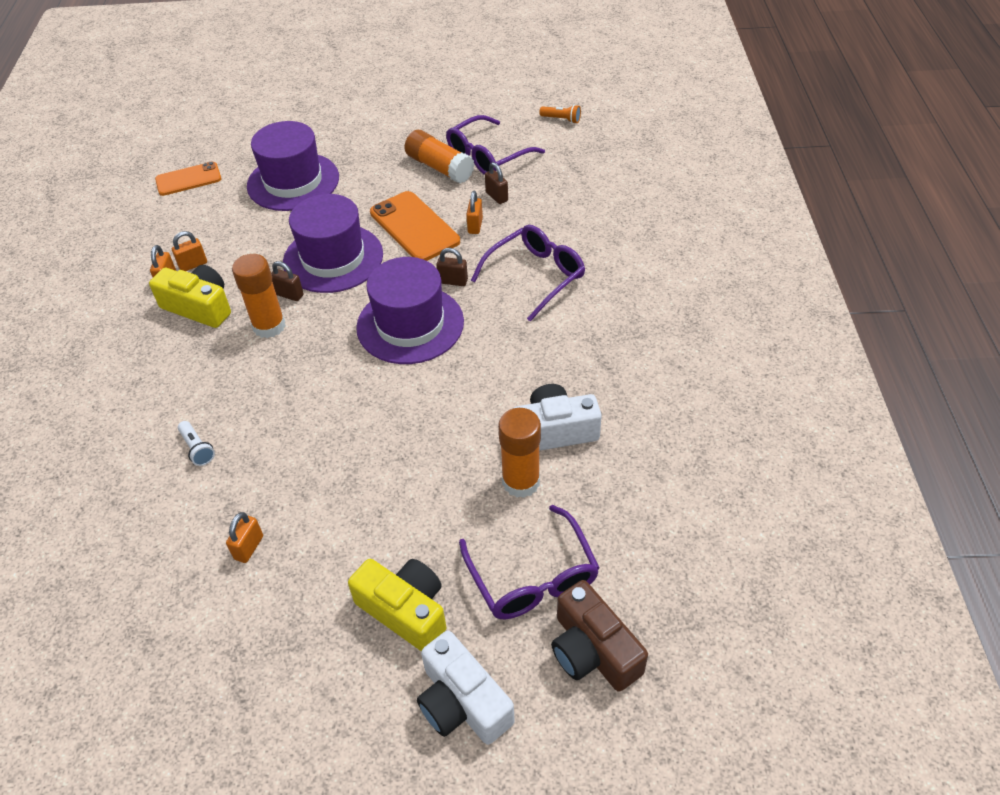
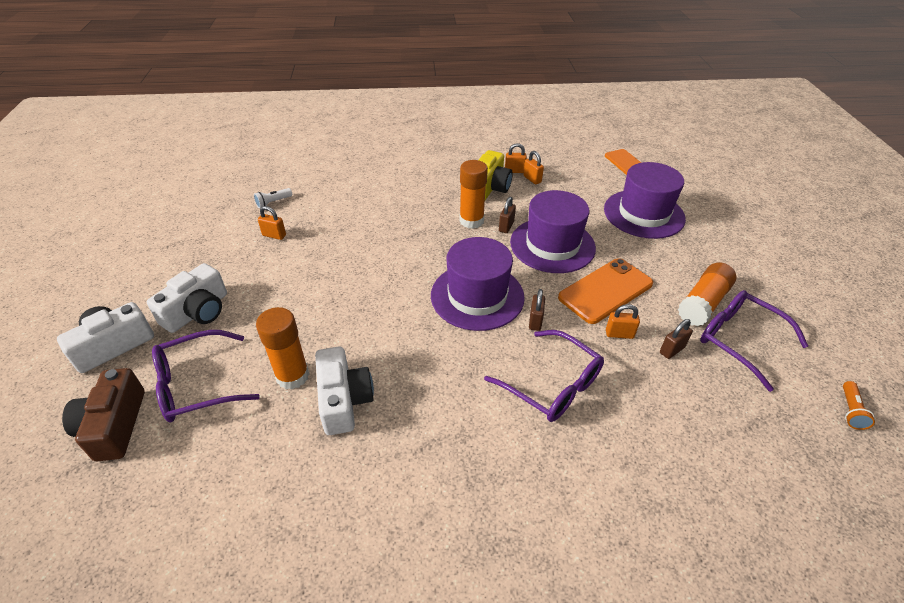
camera: 85 degrees right, 5 degrees down
white flashlight [178,421,215,466] -> white flashlight moved to [254,188,292,208]
yellow camera [348,559,446,651] -> white camera [147,263,227,333]
brown camera [551,580,648,692] -> brown camera turned 60 degrees counterclockwise [62,368,145,462]

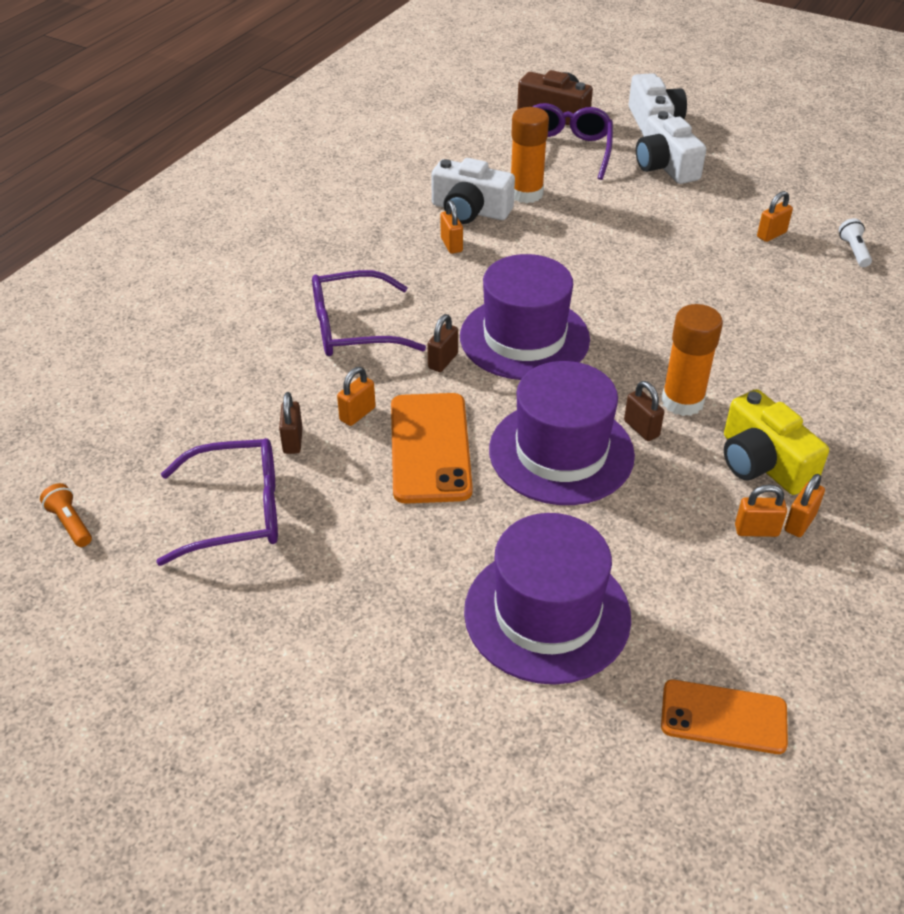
camera: 125 degrees right, 0 degrees up
brown padlock [529,289,545,331] -> brown padlock turned 75 degrees clockwise [427,314,458,372]
orange glue stick [678,263,737,326] -> none
none -> orange padlock [441,200,463,254]

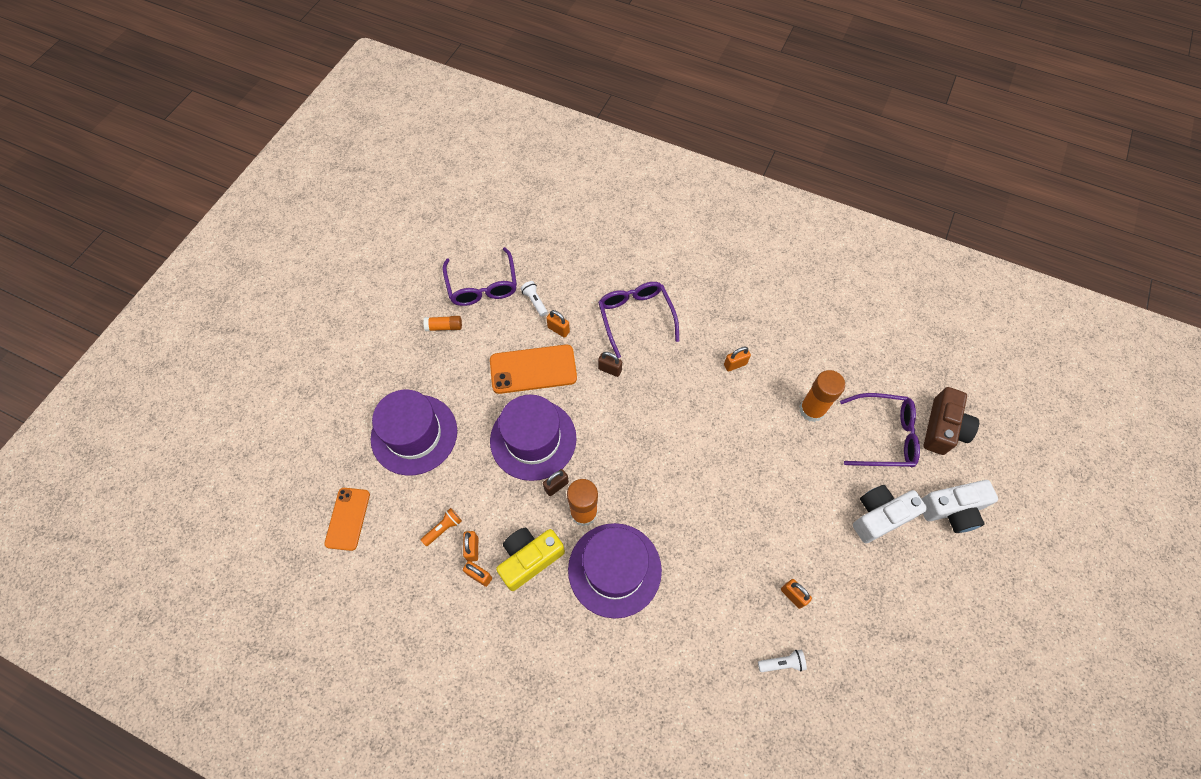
camera: 85 degrees right, 20 degrees up
orange flashlight [40,483,92,547] -> orange flashlight moved to [421,508,462,546]
brown padlock [279,392,303,454] -> white flashlight [521,281,548,317]
white camera [431,158,515,224] -> none
purple hat [460,254,590,380] -> purple hat moved to [568,523,662,619]
none -> orange glue stick [423,316,462,331]

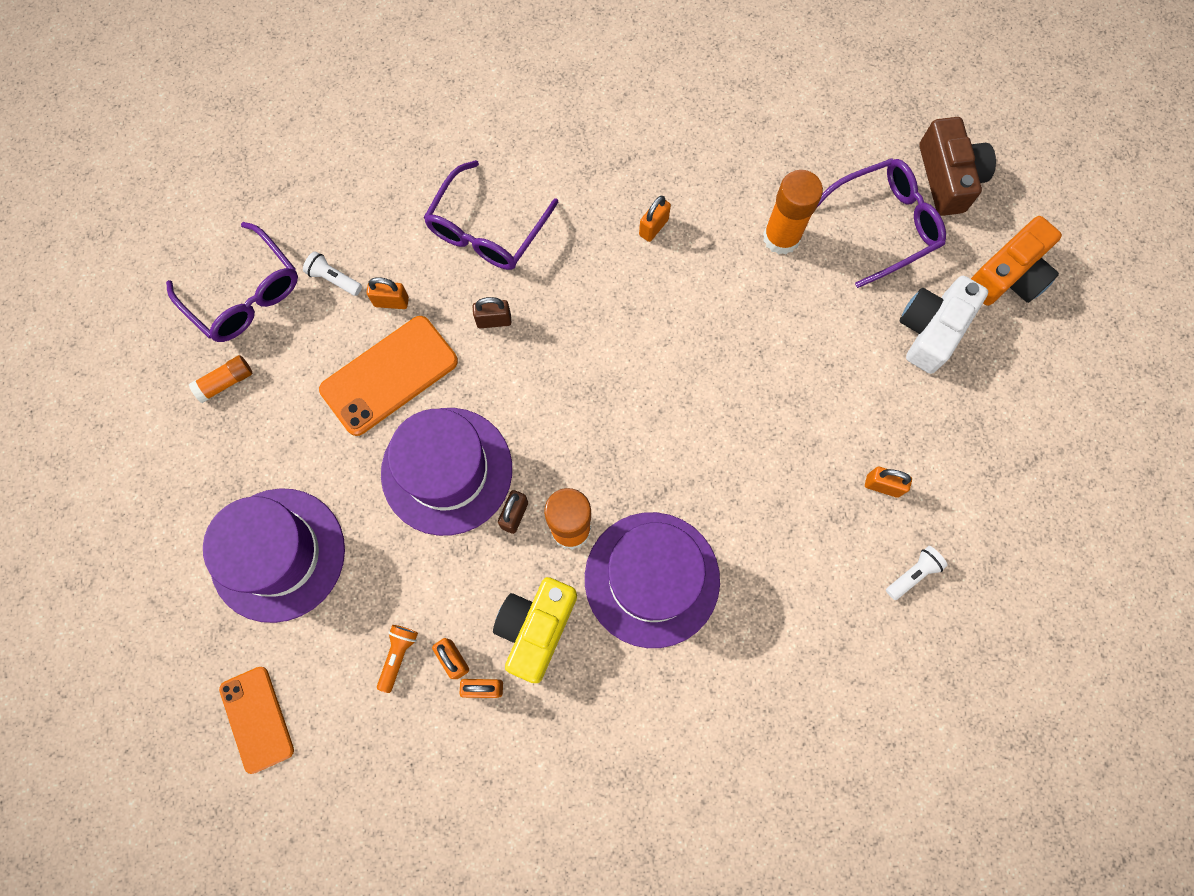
camera: 30 degrees left, 10 degrees up
purple glasses [598,282,679,358] -> purple glasses turned 105 degrees counterclockwise [423,160,558,270]
white camera [921,480,998,533] -> orange camera [971,216,1062,306]

